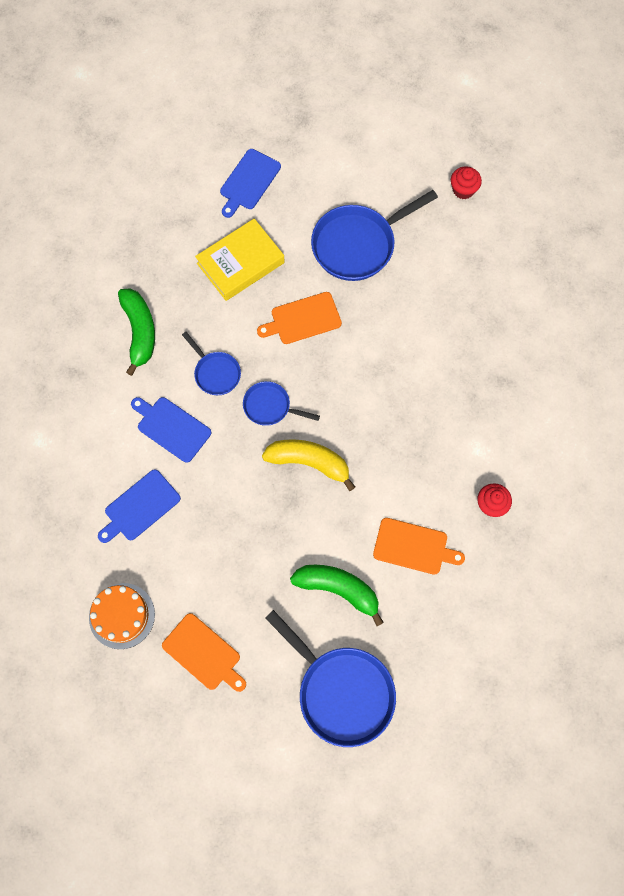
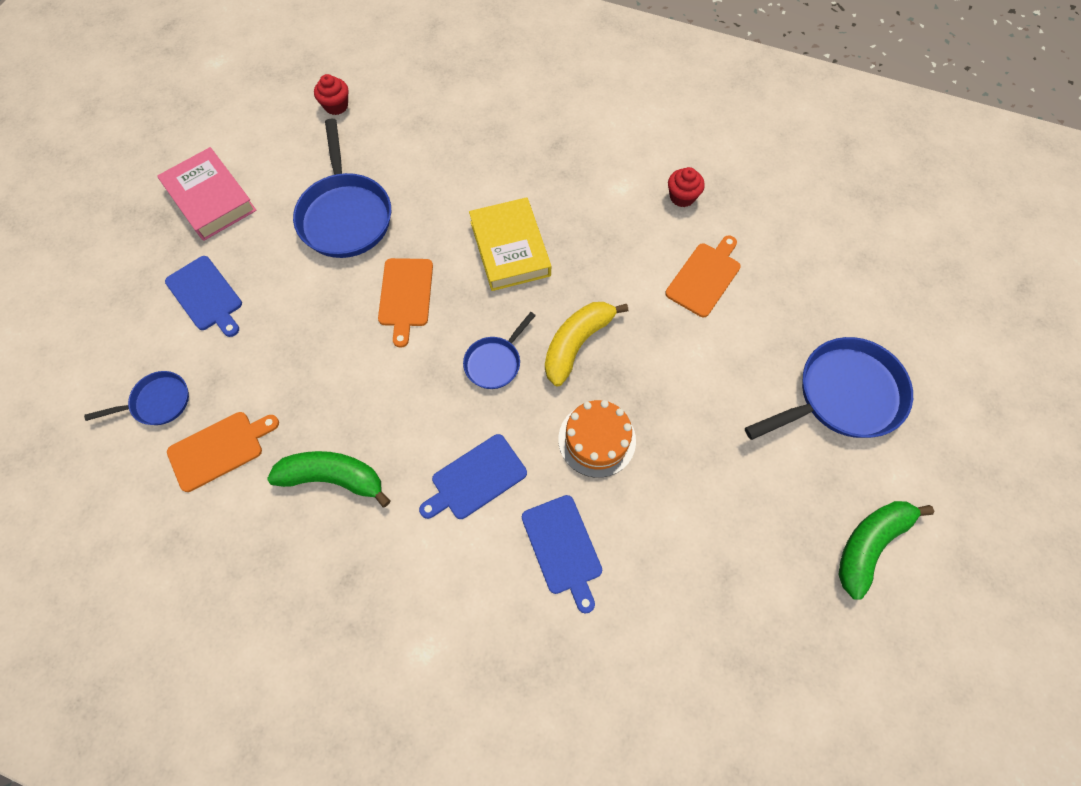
camera: 70 degrees left, 5 degrees down
orange cake [89,583,155,649] -> orange cake moved to [558,400,636,478]
orange cutting board [162,613,246,692] -> orange cutting board moved to [167,412,279,492]
blue pan [182,332,241,395] -> blue pan moved to [84,371,189,425]
yellow book [195,218,285,301] -> yellow book moved to [469,197,551,291]
green banana [290,565,384,626] -> green banana moved to [838,501,934,600]
none -> pink book [157,147,257,241]

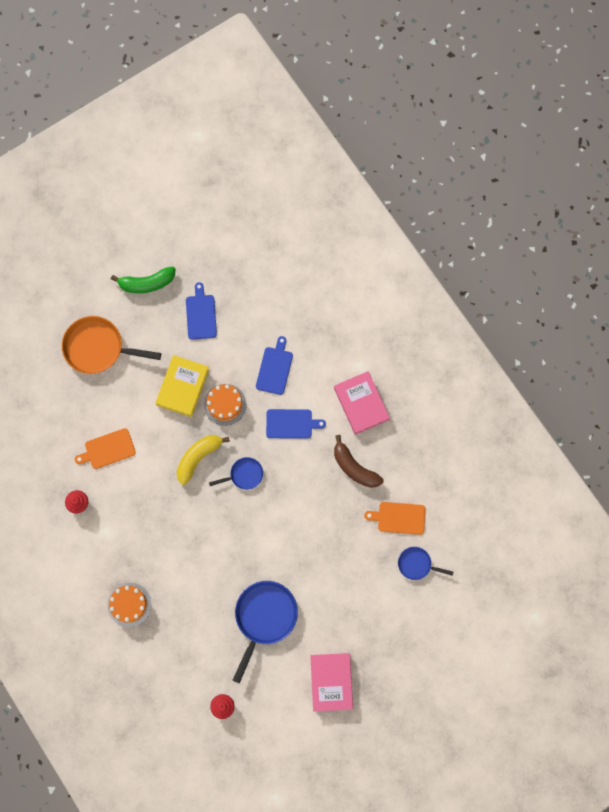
camera: 145 degrees left, 10 degrees up
blue cutting board [165,256,242,337] -> blue cutting board moved to [186,282,217,340]
green banana [267,451,390,507] -> brown banana [334,435,384,488]
orange cutting board [378,258,433,348] -> none
yellow book [469,197,551,291] -> yellow book moved to [155,355,209,417]
yellow banana [545,302,628,386] -> yellow banana turned 150 degrees clockwise [177,435,230,485]
blue pan [745,337,913,440] -> orange pan [62,316,161,374]
none -> orange cake [107,583,152,627]
none -> pink book [334,371,390,435]

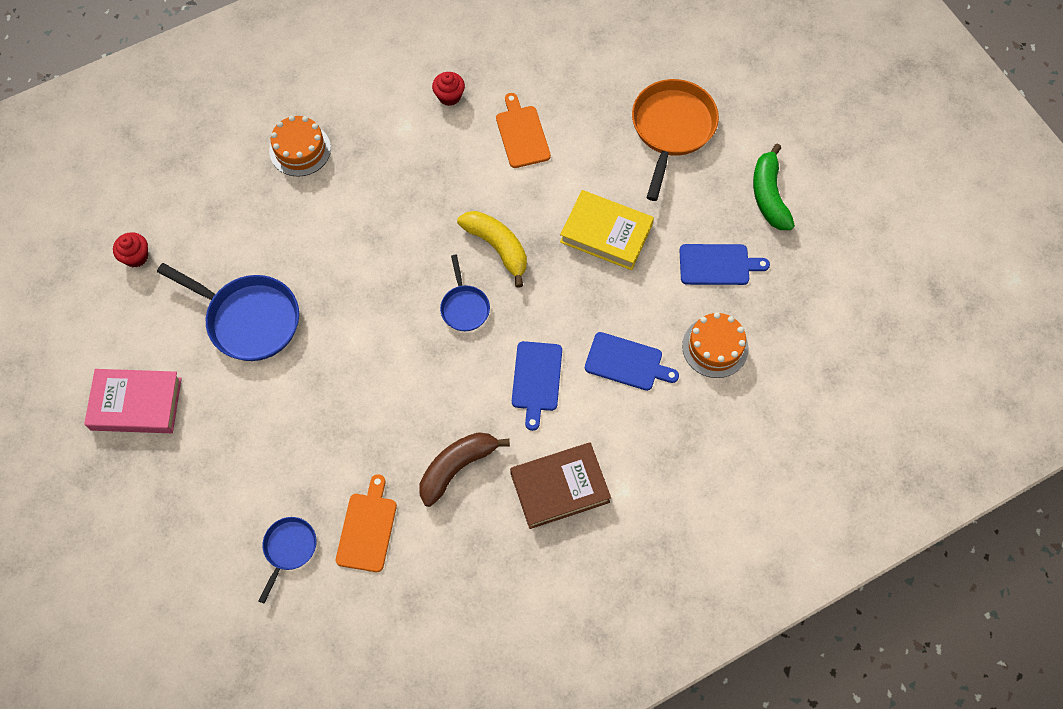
camera: 95 degrees right, 10 degrees down
orange cake [204,384,247,426] -> orange cake moved to [682,312,749,378]
pink book [334,371,390,435] -> brown book [510,442,611,529]

